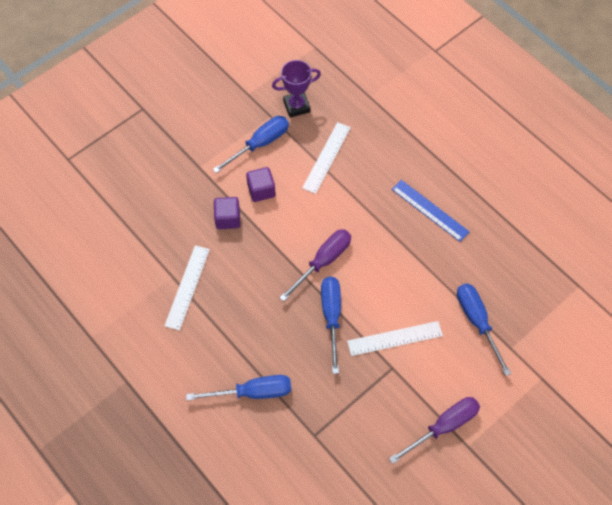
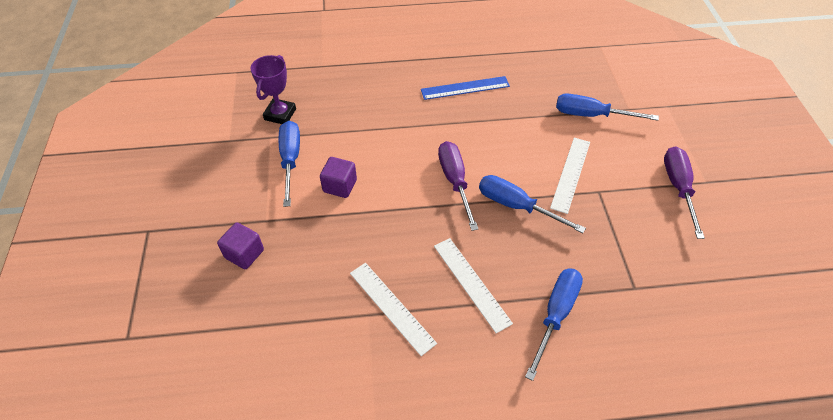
camera: 55 degrees left, 10 degrees down
purple cube [214,197,240,229] -> purple cube moved to [217,223,264,269]
white ruler [302,122,351,194] -> white ruler moved to [434,238,513,333]

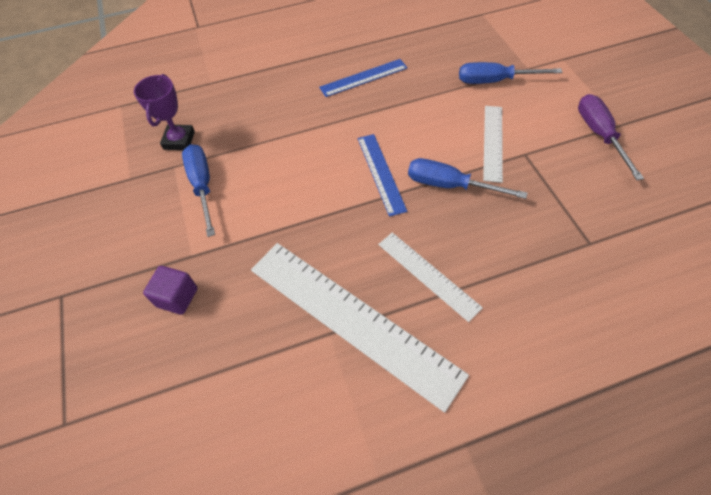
camera: 10 degrees left, 5 degrees up
purple cube [320,157,357,198] -> none
white ruler [350,263,437,356] -> white ruler [251,243,469,413], size x1.91
purple screwdriver [438,141,478,231] -> blue ruler [358,134,407,217]
blue screwdriver [525,268,583,381] -> none

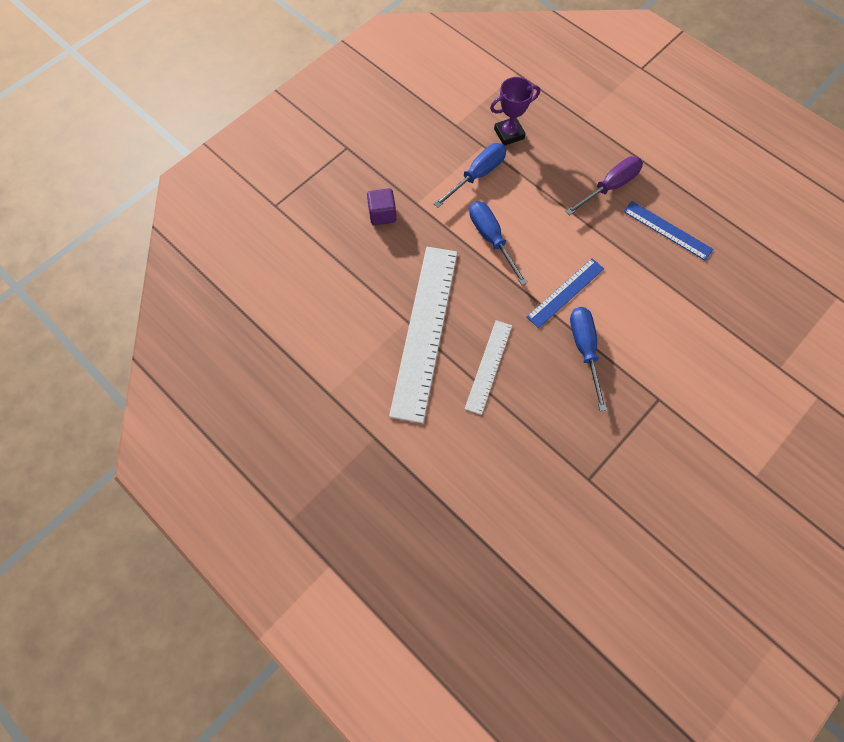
camera: 60 degrees right, 10 degrees up
blue screwdriver [459,62,562,84] -> blue screwdriver moved to [469,201,528,285]
white ruler [483,106,503,183] -> none
purple screwdriver [578,94,644,180] -> purple screwdriver moved to [565,156,643,216]

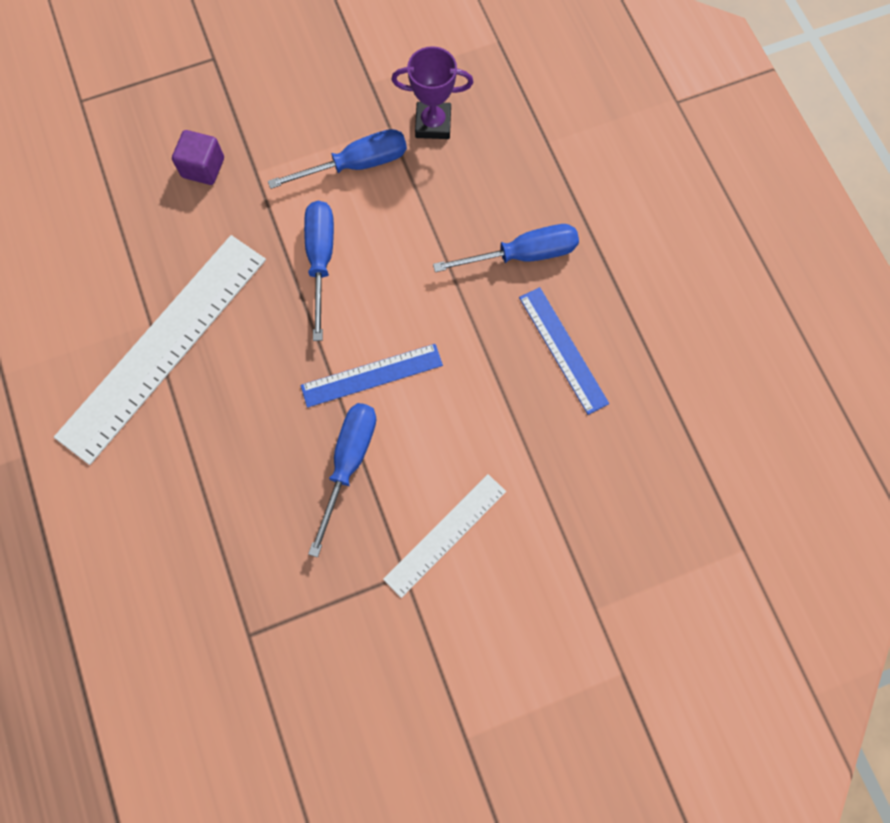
camera: 25 degrees right, 5 degrees up
white ruler [465,320,512,415] -> white ruler moved to [383,474,506,598]
purple screwdriver [565,156,643,216] -> blue screwdriver [433,224,579,272]

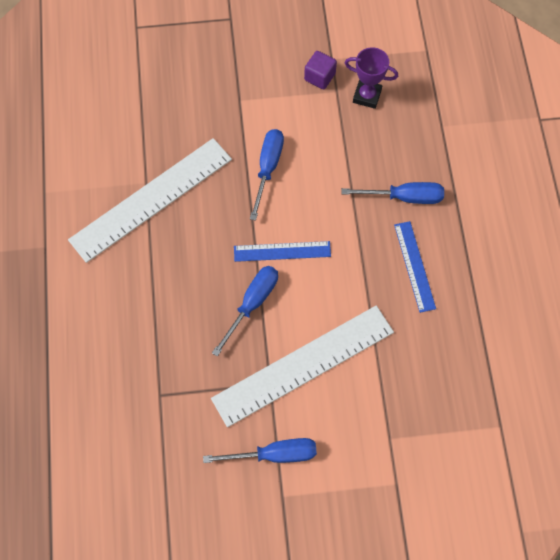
camera: 15 degrees right, 5 degrees down
purple cube [172,130,224,185] -> purple cube moved to [304,51,337,89]
blue screwdriver [268,129,407,189] -> blue screwdriver moved to [203,438,317,463]
white ruler [383,474,506,598] -> white ruler [211,305,394,427], size x1.91

